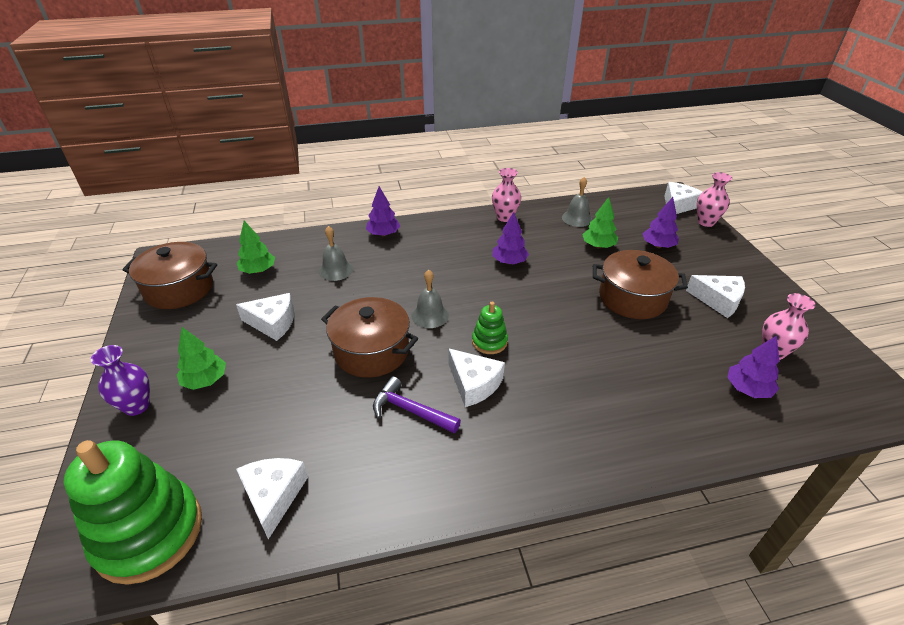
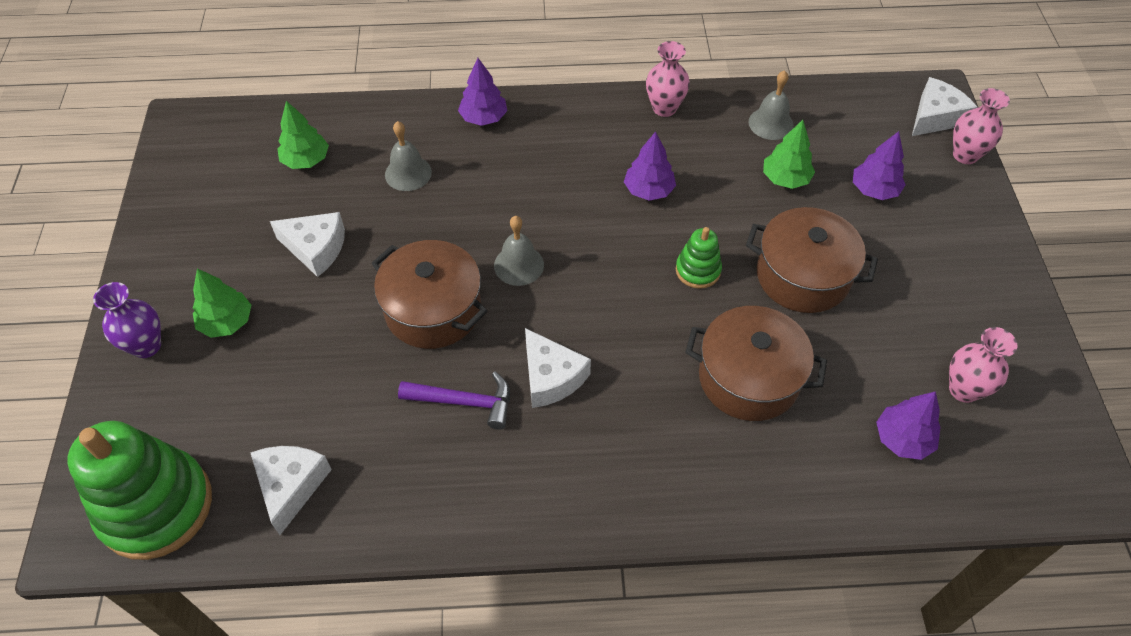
camera: 10 degrees right, 15 degrees up
brown pot [122,242,217,309] -> brown pot moved to [685,306,827,421]
purple hammer [373,376,461,433] -> purple hammer turned 150 degrees clockwise [398,372,510,430]
green stacking toy [472,302,508,354] -> green stacking toy moved to [676,227,722,289]
white cheese [686,275,745,318] -> none

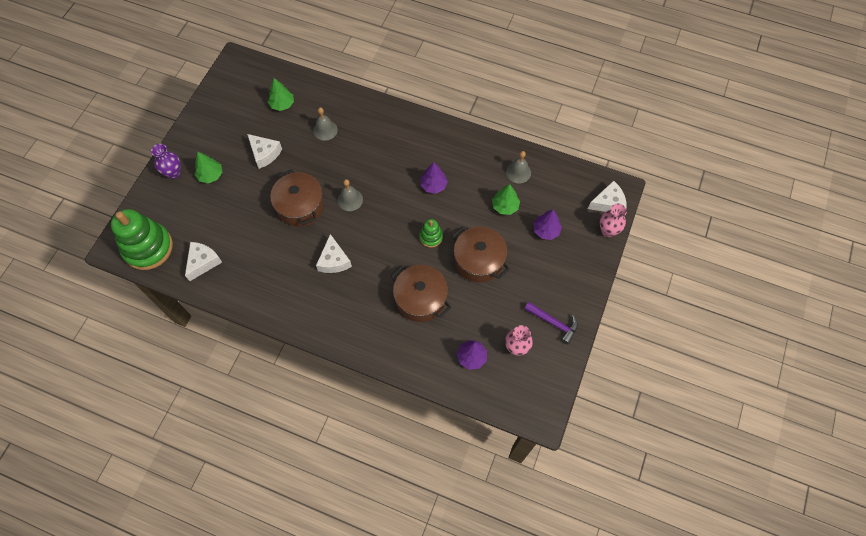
camera: 25 degrees right, 10 degrees up
purple hammer [398,372,510,430] -> purple hammer moved to [525,302,578,344]
purple tree [458,58,507,126] -> none
pink vase [646,41,690,117] -> none

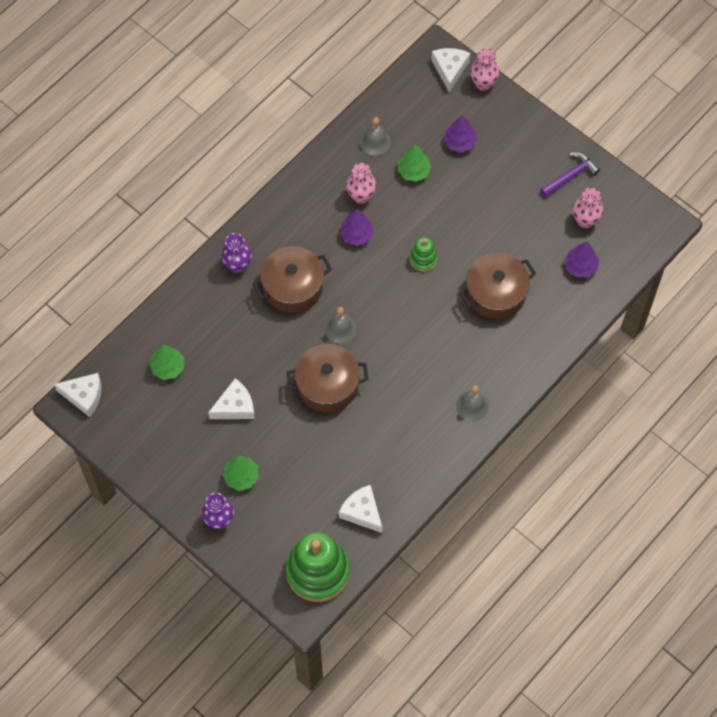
camera: 70 degrees left, 0 degrees up
grey bell [313,107,338,141] -> grey bell moved to [456,385,489,421]
white cheese [316,234,352,273] -> white cheese moved to [54,373,102,417]
brown pot [452,226,510,283] -> brown pot moved to [253,246,332,313]
none -> purple vase [221,233,252,273]
none -> pink vase [346,163,376,204]

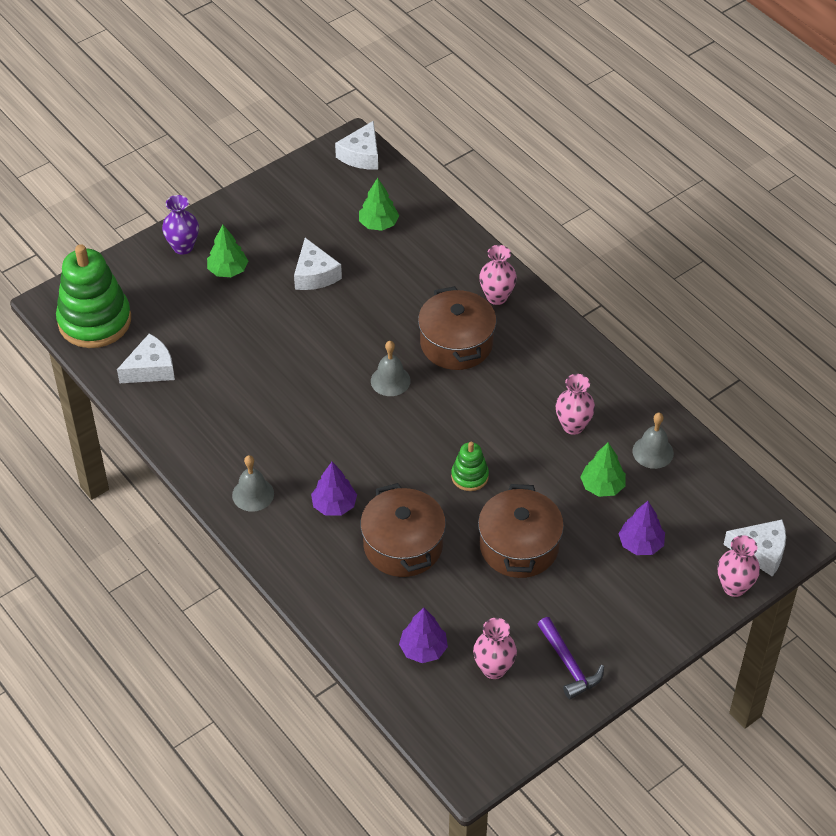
camera: 100 degrees right, 15 degrees down
purple vase [221,233,252,273] -> pink vase [479,245,517,305]
brown pot [287,344,368,412] -> brown pot moved to [478,484,564,578]
purple tree [340,209,374,246] -> purple tree moved to [311,462,357,516]

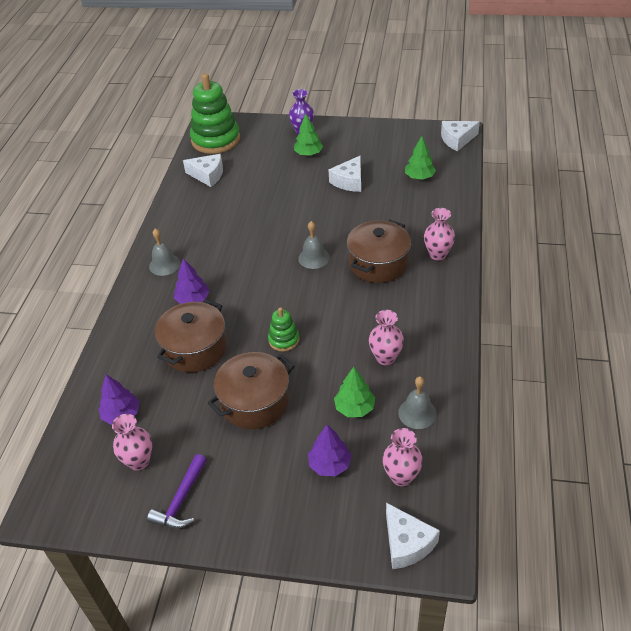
camera: 50 degrees right, 5 degrees down
pink vase [718,535,760,597] -> pink vase moved to [382,428,423,486]

